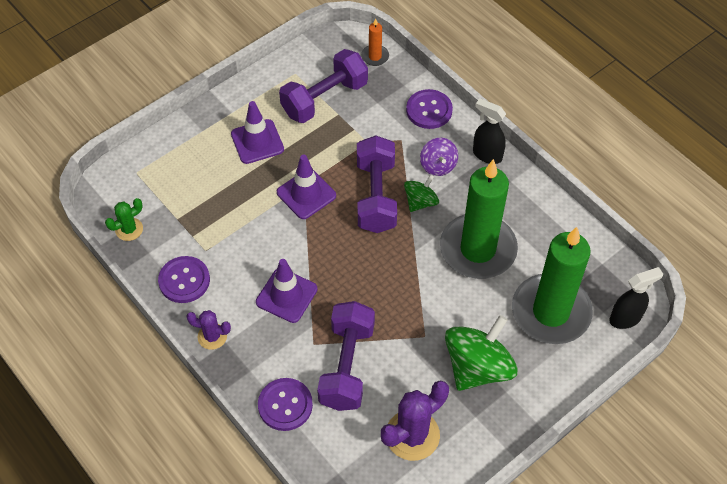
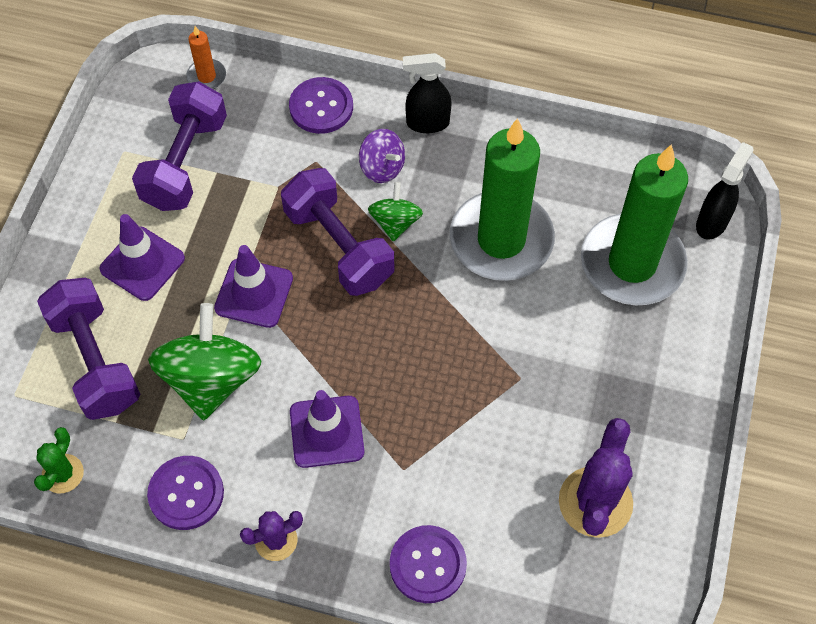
camera: 35 degrees left, 5 degrees up
purple dumbbell [317,301,375,411] -> purple dumbbell moved to [37,278,140,420]
green spinning top [445,315,517,391] -> green spinning top moved to [148,303,261,420]

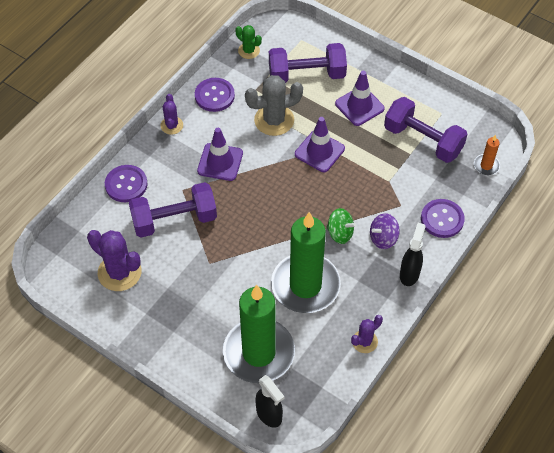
camera: 110 degrees right, 5 degrees down
green spinning top [148,303,261,420] -> grey cactus [245,75,303,136]
purple dumbbell [281,168,394,296] -> purple dumbbell moved to [129,182,217,238]
none -> purple cactus [351,315,383,353]

